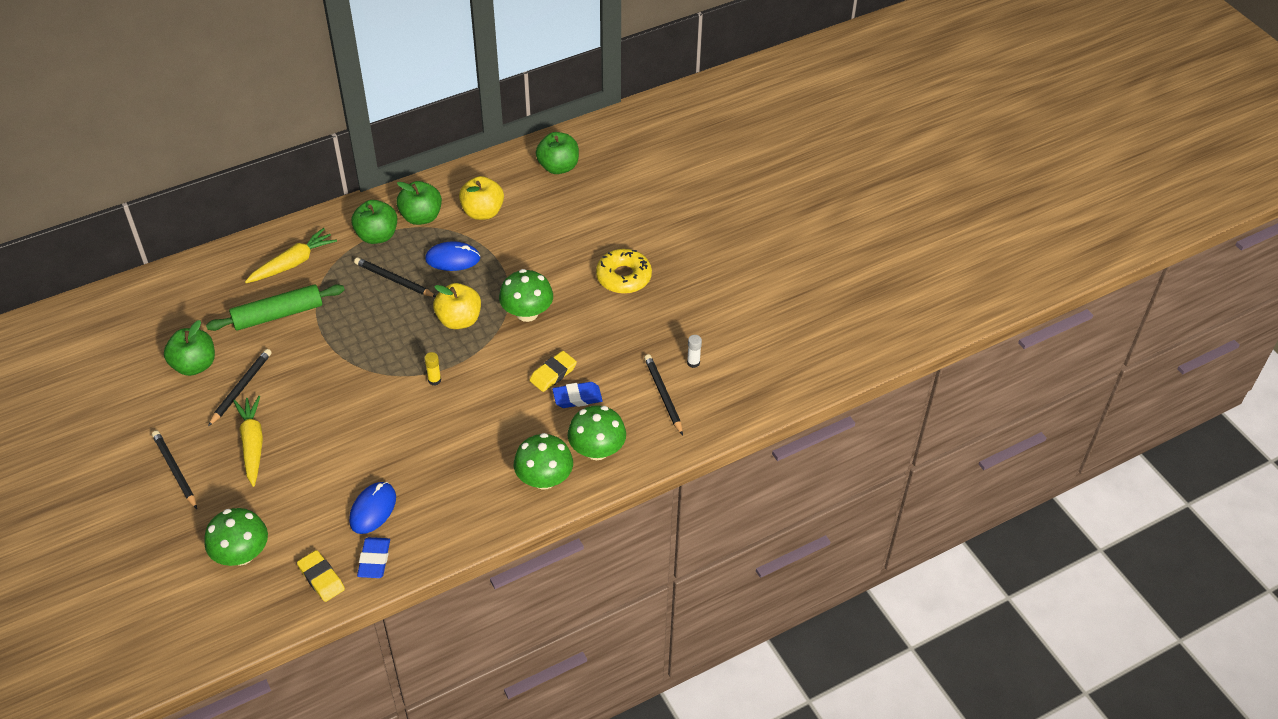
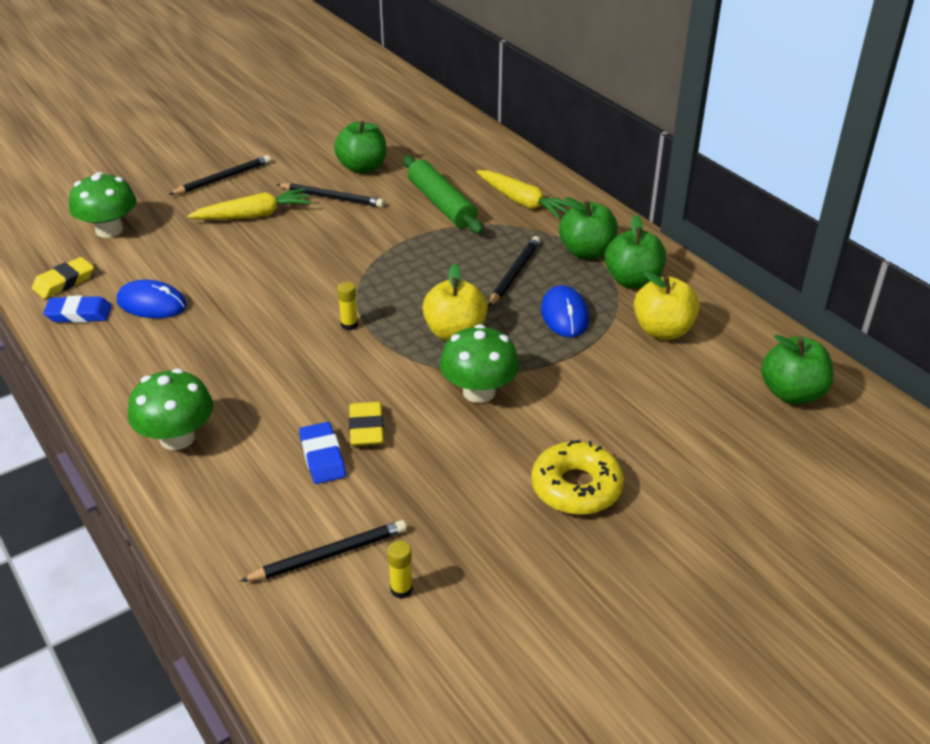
camera: 85 degrees right, 10 degrees down
yellow eraser [529,351,577,392] -> yellow eraser turned 45 degrees clockwise [349,402,384,446]
green mushroom [568,405,626,460] -> none
white glue stick [687,335,702,368] -> yellow glue stick [387,541,413,599]

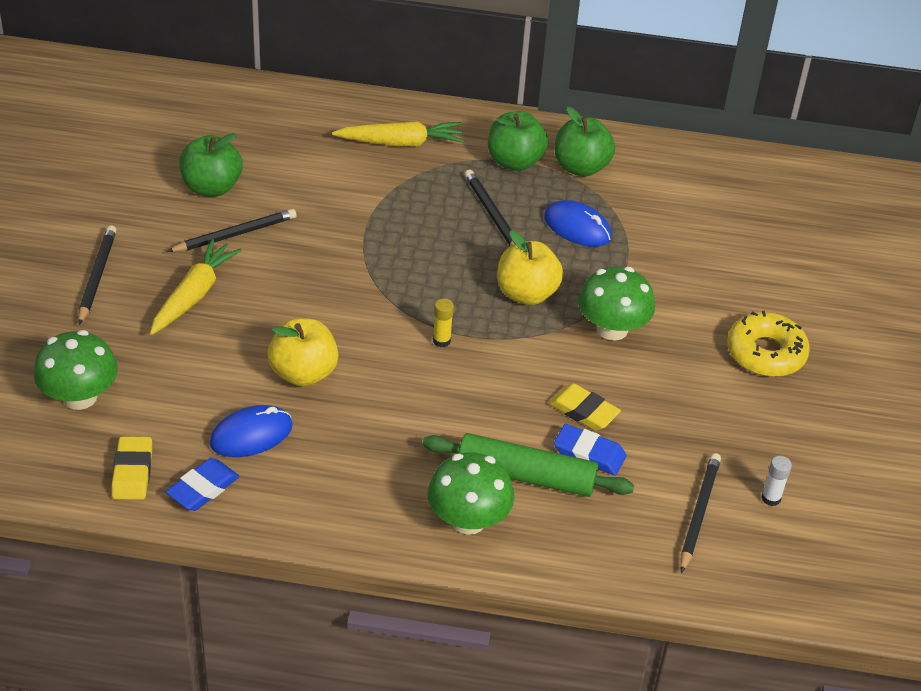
camera: 50 degrees left, 5 degrees up
yellow glue stick [387,541,413,599] -> white glue stick [761,456,792,506]
green rolling pin [403,156,484,234] -> green rolling pin moved to [423,433,634,497]
yellow apple [634,270,700,340] -> yellow apple moved to [267,319,339,387]
green apple [761,335,834,404] -> none

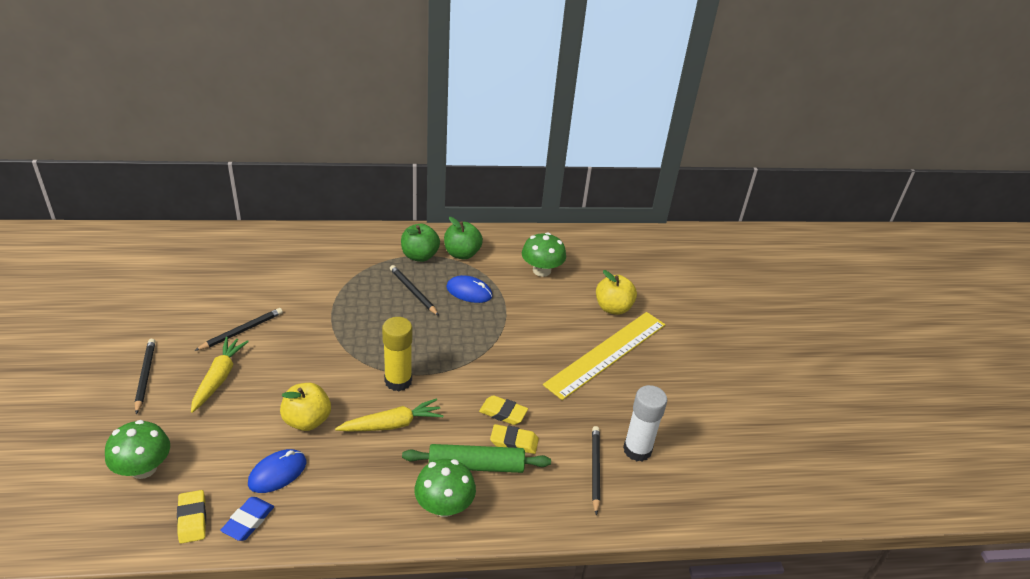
camera: 15 degrees left, 5 degrees down
green apple [179,133,243,197] -> none
yellow carrot [332,121,464,146] -> yellow carrot moved to [335,398,443,431]
yellow glue stick [433,298,454,347] -> yellow glue stick [382,317,412,391], size x2.21
yellow apple [497,230,563,305] -> yellow apple moved to [596,270,637,315]
blue eraser [554,424,626,476] -> yellow eraser [490,424,539,454]
green mushroom [578,267,655,341] -> green mushroom moved to [522,232,566,277]
yellow donut [727,311,810,377] -> yellow ruler [543,312,666,400]
white glue stick [761,456,792,506] -> white glue stick [623,385,667,461], size x2.21

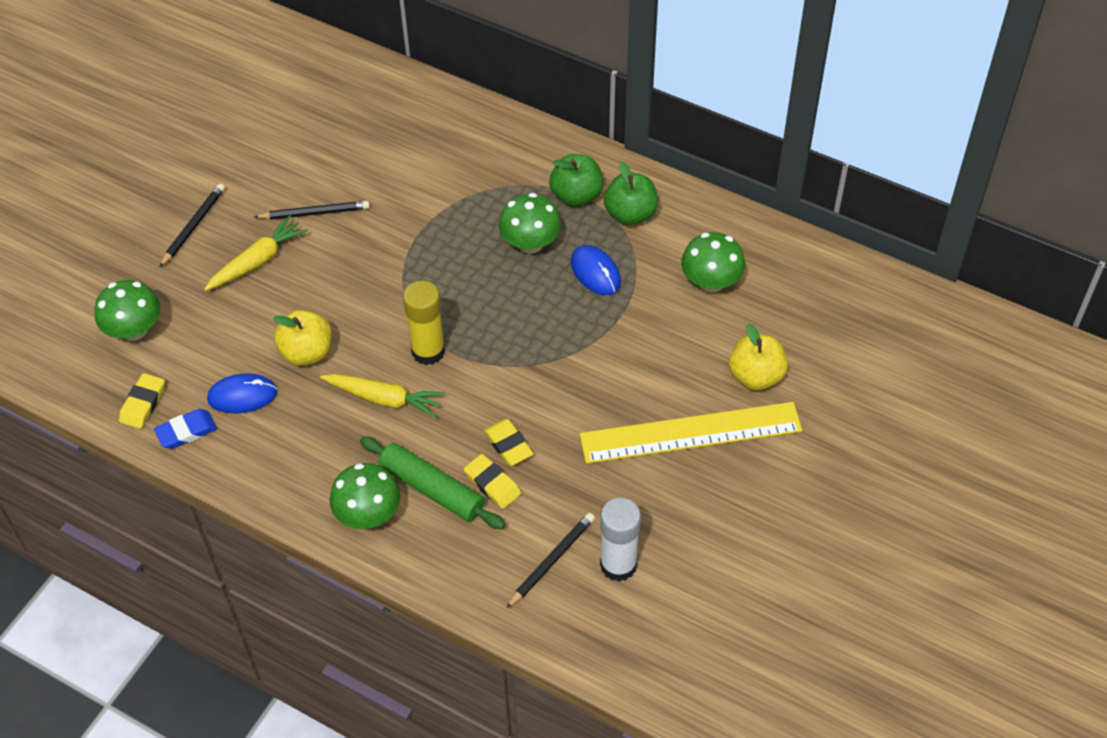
camera: 40 degrees right, 15 degrees up
black pencil [390,265,439,316] -> green mushroom [499,193,561,254]

